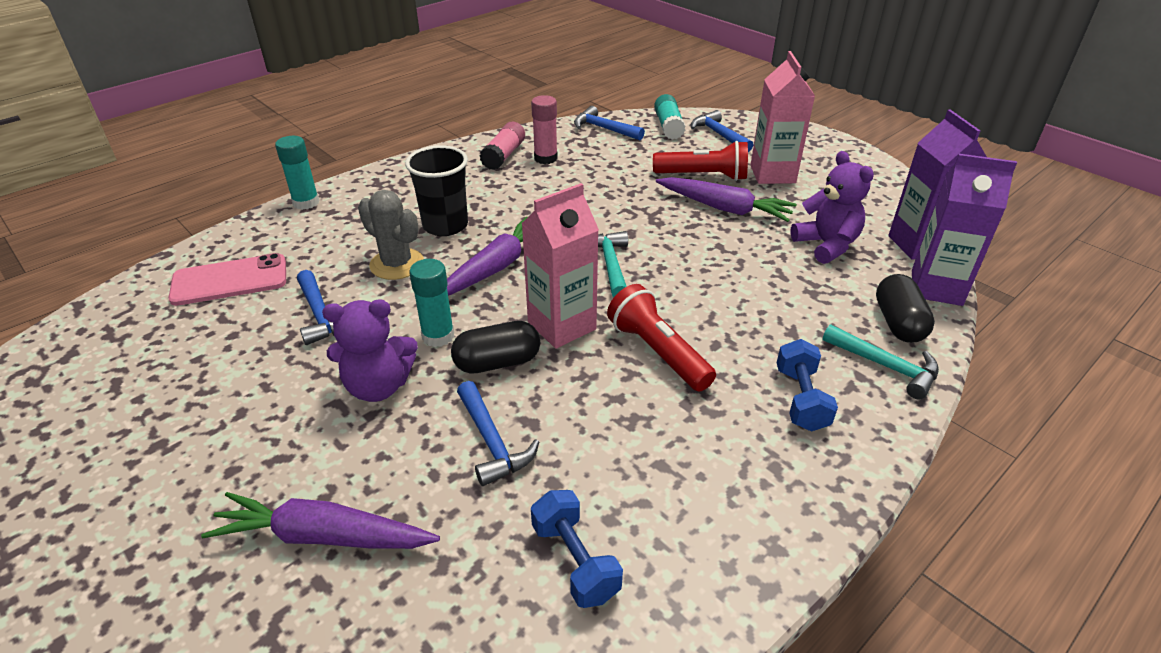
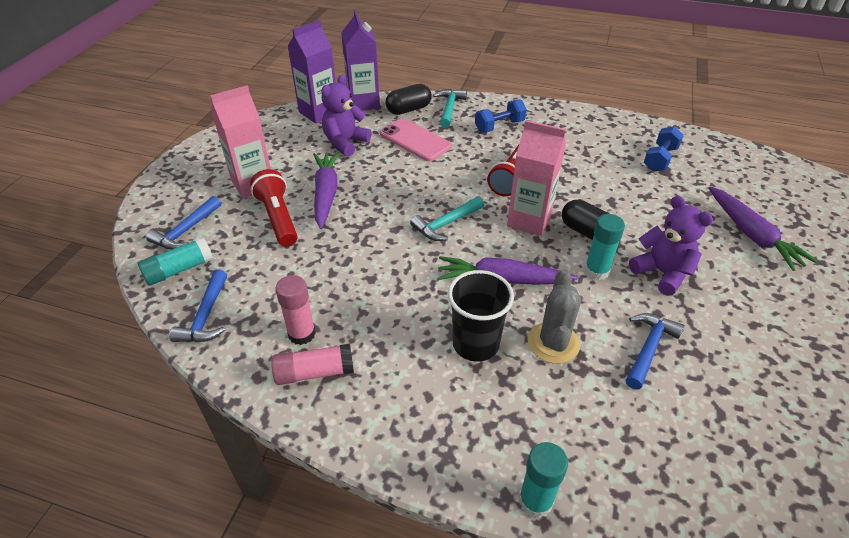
camera: 120 degrees left, 5 degrees up
pink phone [168,253,286,306] -> pink phone moved to [380,118,452,161]
blue hammer [457,381,539,486] -> none

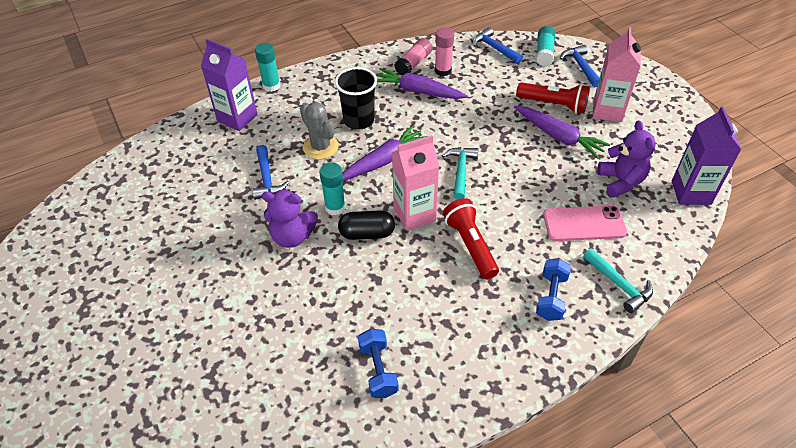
camera: 135 degrees right, 5 degrees up
purple carton [341,9,380,110] -> purple carton moved to [201,39,258,131]
black capsule [386,84,432,115] -> none
purple carrot [709,187,817,271] -> purple carrot moved to [376,68,468,99]

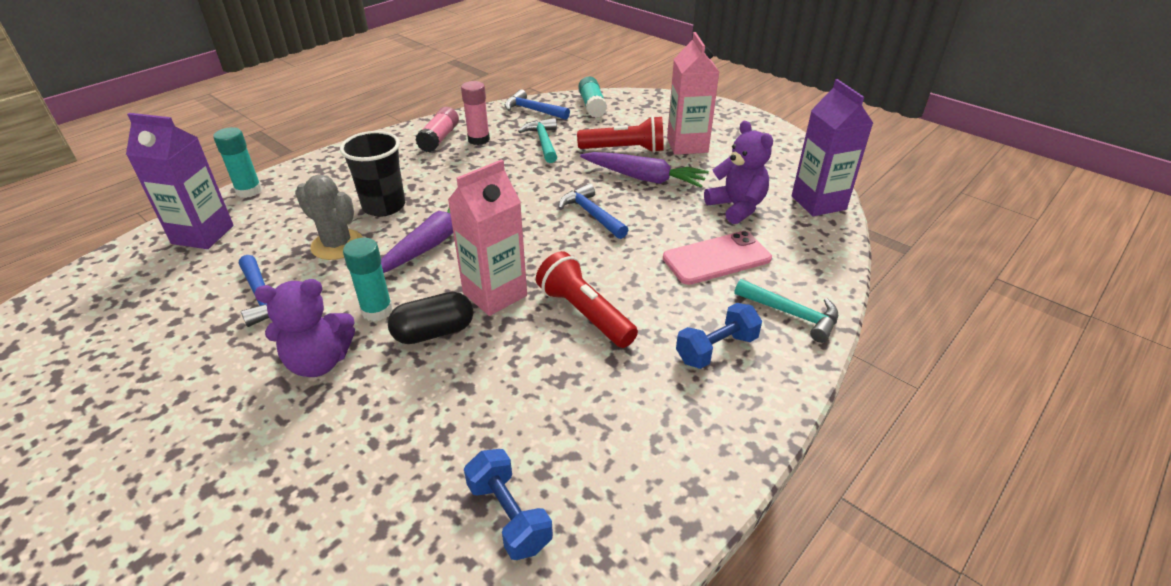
camera: 20 degrees left, 10 degrees down
purple carrot [376,68,468,99] -> none
turquoise hammer [442,147,478,200] -> turquoise hammer moved to [518,118,557,163]
blue dumbbell [536,258,571,321] -> blue dumbbell turned 60 degrees clockwise [676,303,762,369]
blue hammer [560,45,599,87] -> blue hammer moved to [558,184,628,239]

